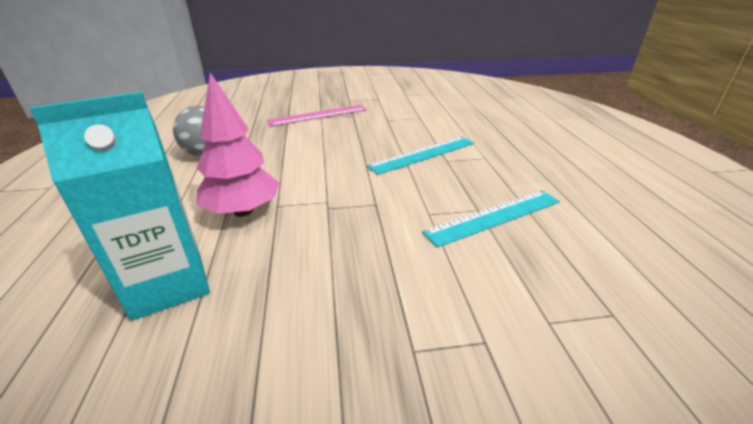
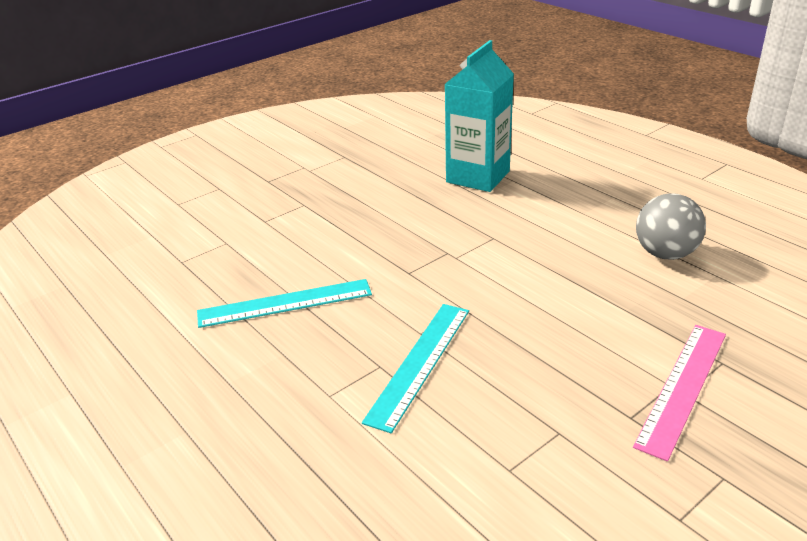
camera: 150 degrees right, 0 degrees up
pink tree [197,73,280,217] -> none
turquoise ruler [422,190,560,248] -> turquoise ruler turned 45 degrees clockwise [197,279,372,328]

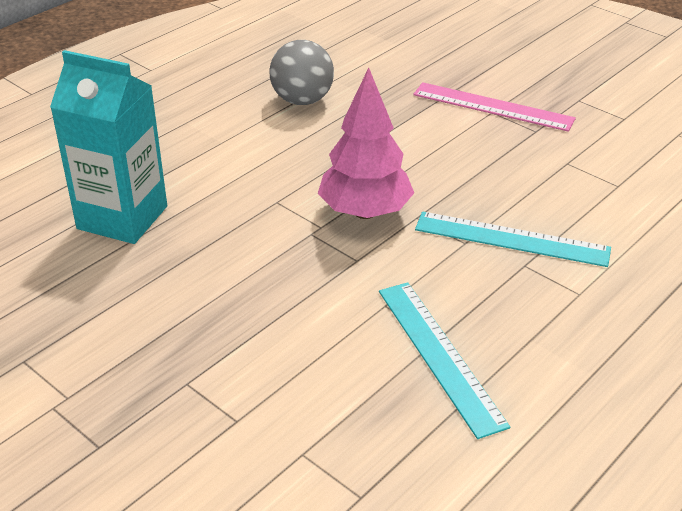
camera: 100 degrees left, 5 degrees up
none -> pink tree [318,68,414,219]

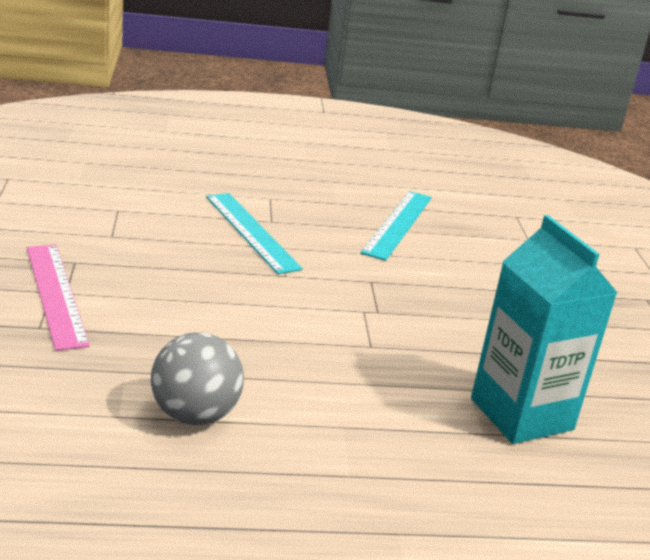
camera: 140 degrees left, 10 degrees down
pink tree [318,68,414,219] -> none

